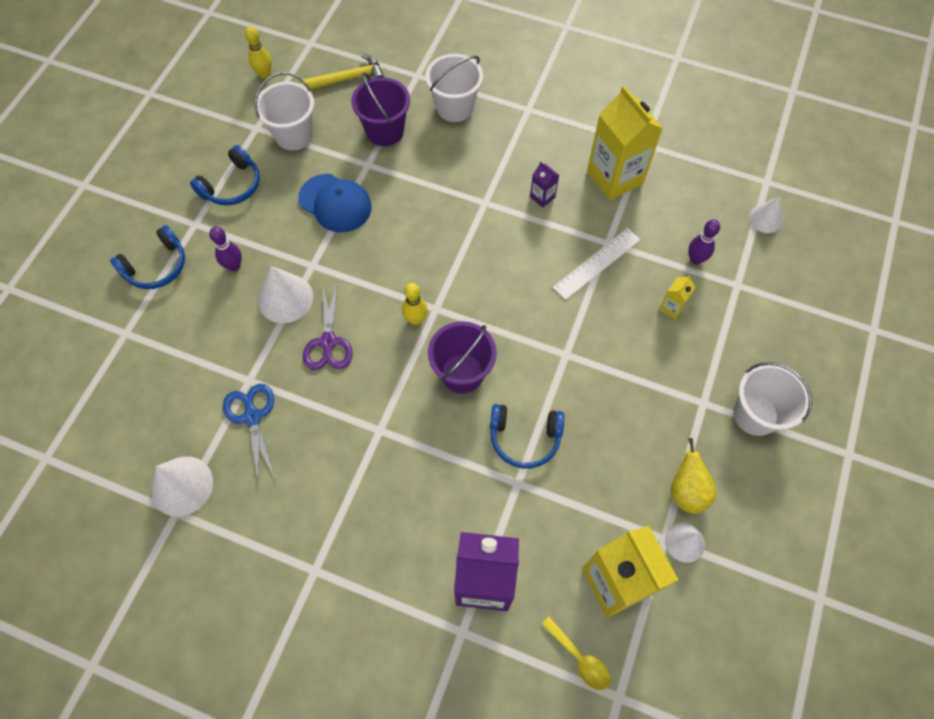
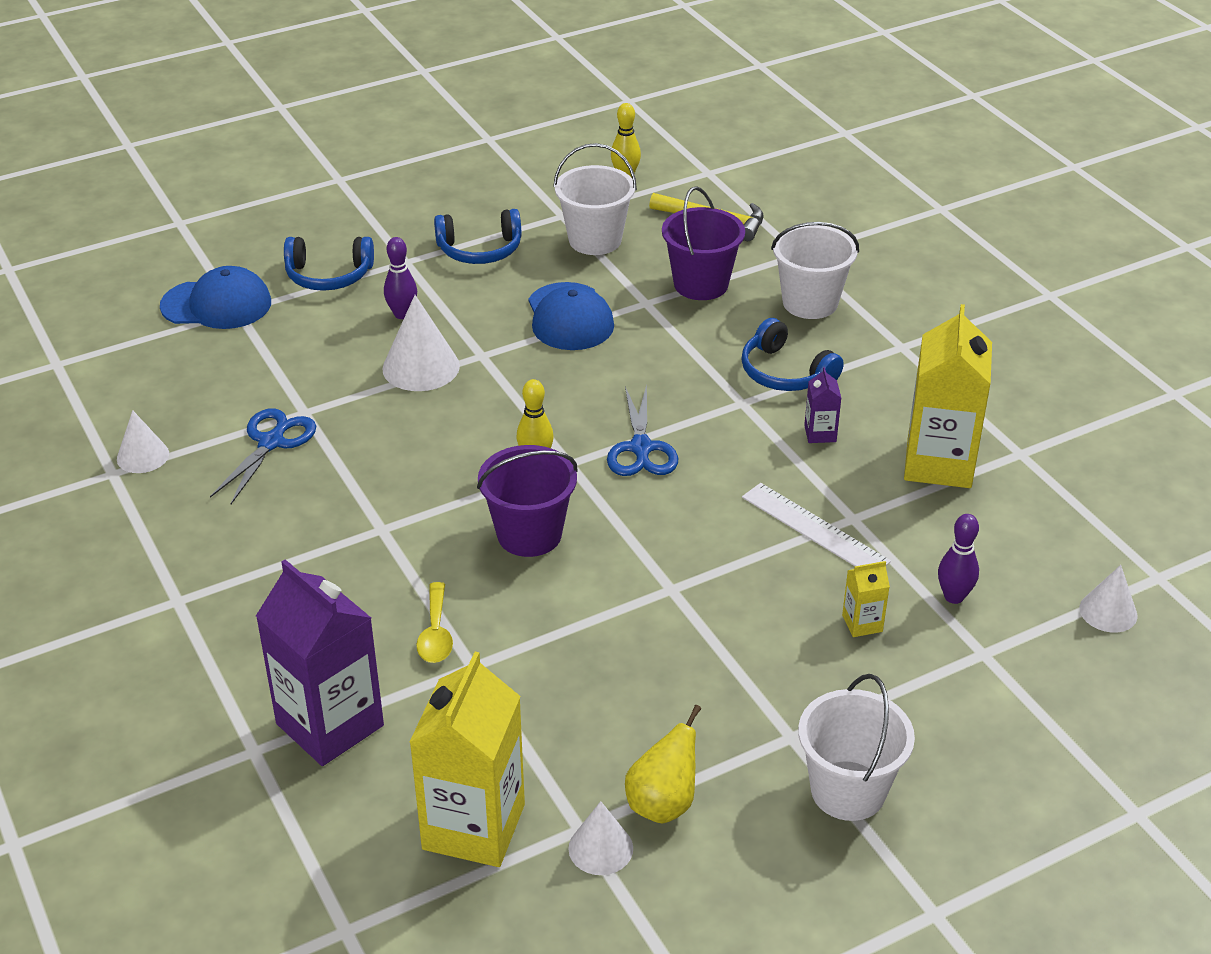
camera: 40 degrees right, 25 degrees down
white cone [151,456,213,517] -> white cone [117,410,169,473], size x0.63
purple scissors [303,281,353,370] -> none
blue headphones [490,404,565,468] -> blue headphones moved to [741,318,844,391]
yellow spoon [541,616,610,690] -> yellow spoon moved to [416,582,453,663]
white ruler [553,228,641,300] -> white ruler turned 45 degrees clockwise [742,483,891,566]
none -> blue cap [160,266,271,329]
none -> blue scissors [607,385,678,476]

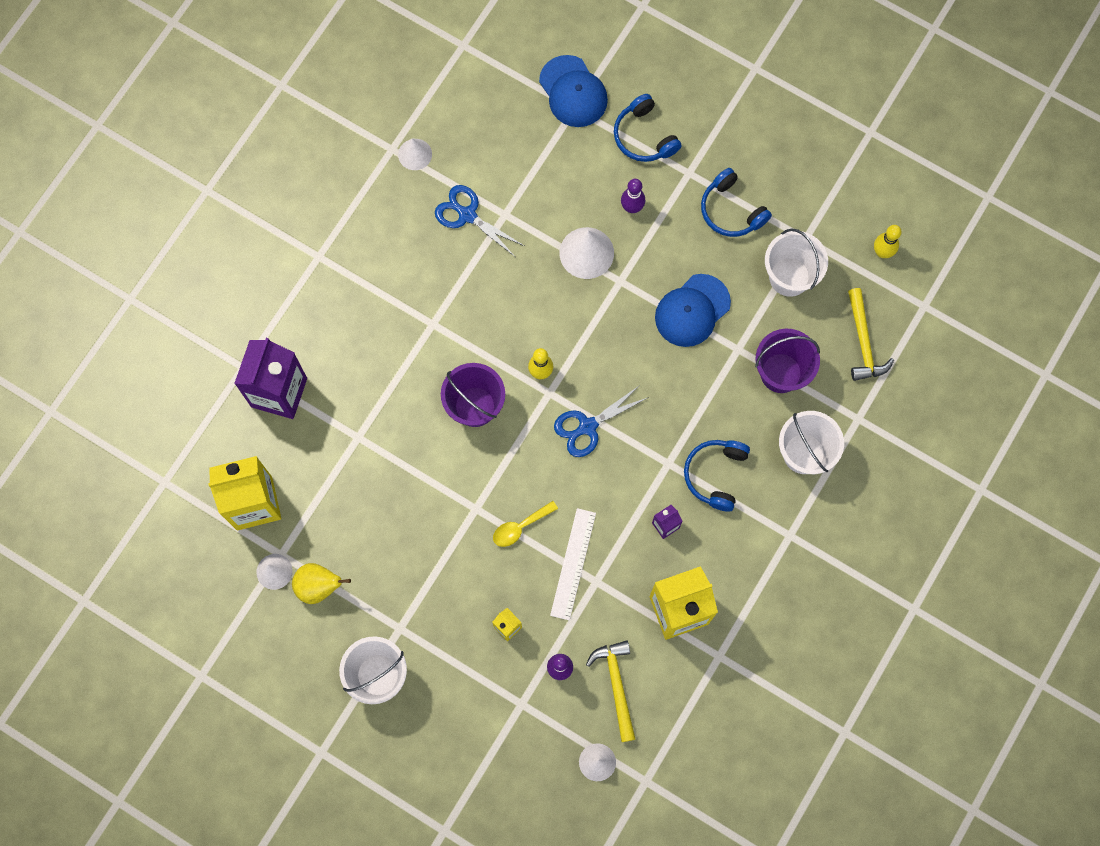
camera: 60 degrees right, 35 degrees up
blue scissors [210,408,316,504] -> blue scissors turned 135 degrees counterclockwise [435,185,524,256]
yellow spoon [416,582,453,663] -> yellow spoon moved to [493,501,558,547]
none -> yellow hammer [586,641,636,742]

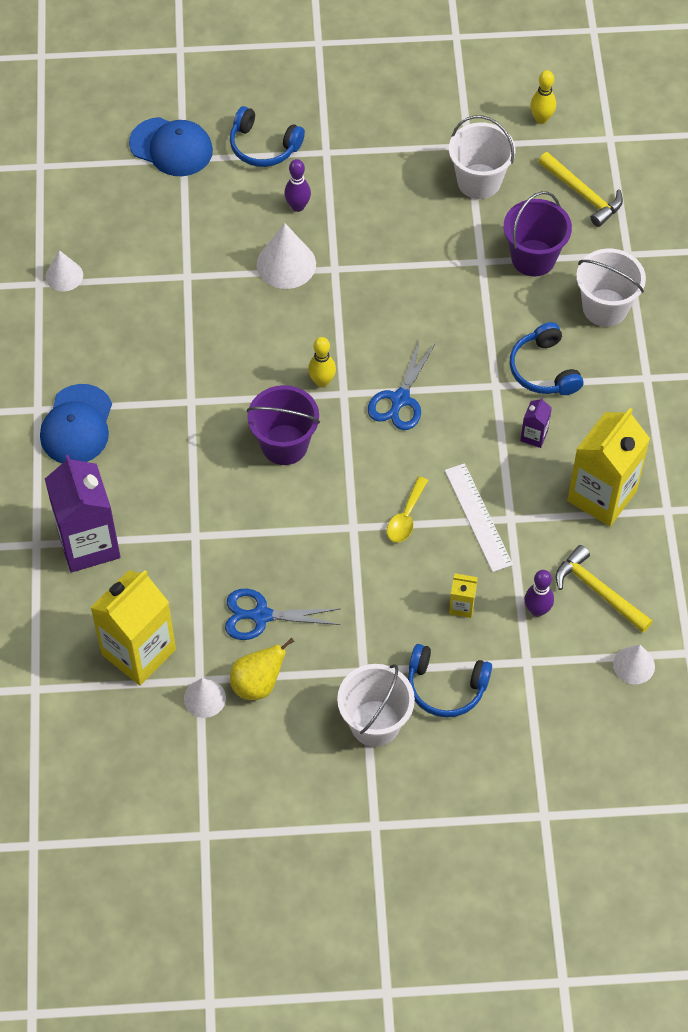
camera: 35 degrees left, 15 degrees down
blue scissors [435,185,524,256] -> blue scissors moved to [225,589,340,640]
blue cap [655,274,731,347] -> blue cap moved to [40,384,112,463]
blue headphones [701,168,772,237] -> blue headphones moved to [408,644,492,718]

